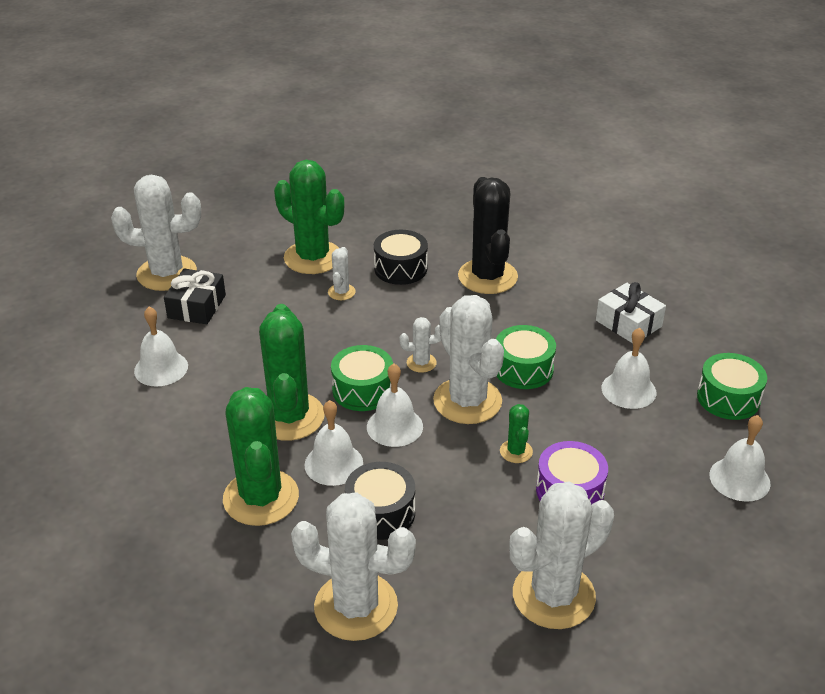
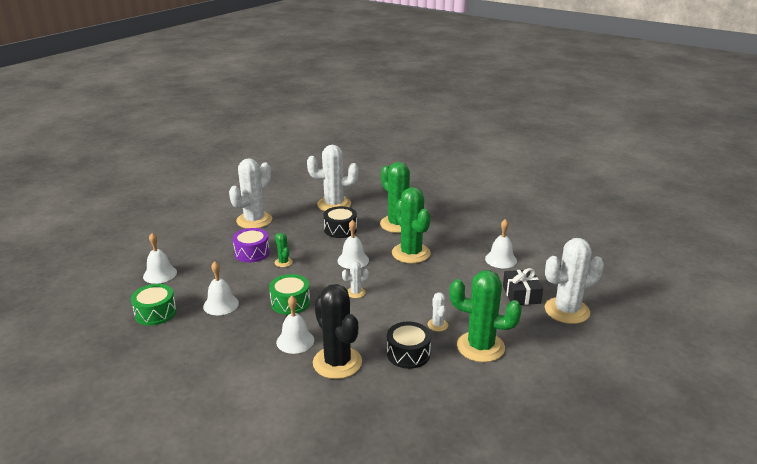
camera: 160 degrees right, 10 degrees down
white bell [305,400,363,486] -> white bell moved to [276,296,314,354]
green drum [331,345,393,411] -> none
white cactus [433,295,504,424] -> none
white gift [596,282,666,343] -> none

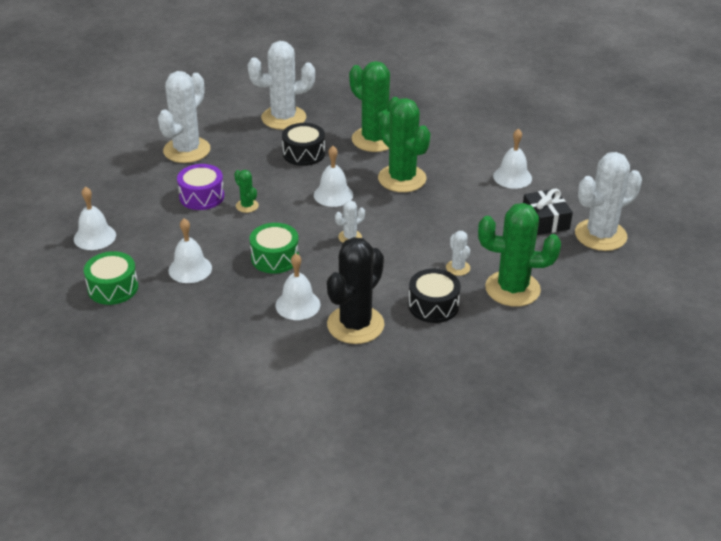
camera: 10 degrees left, 10 degrees up
black cactus [313,284,362,379] -> black cactus turned 75 degrees clockwise [327,237,384,344]

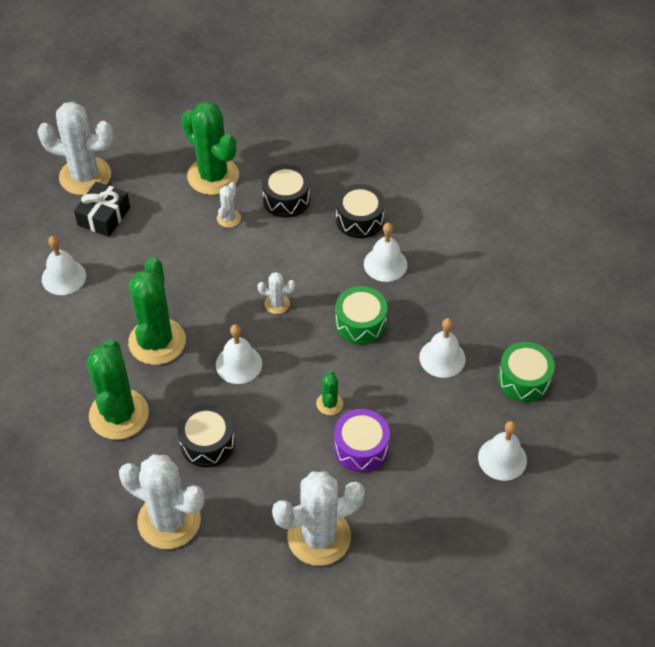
camera: 140 degrees left, 15 degrees up
black cactus [327,237,384,344] -> black drum [336,184,385,238]

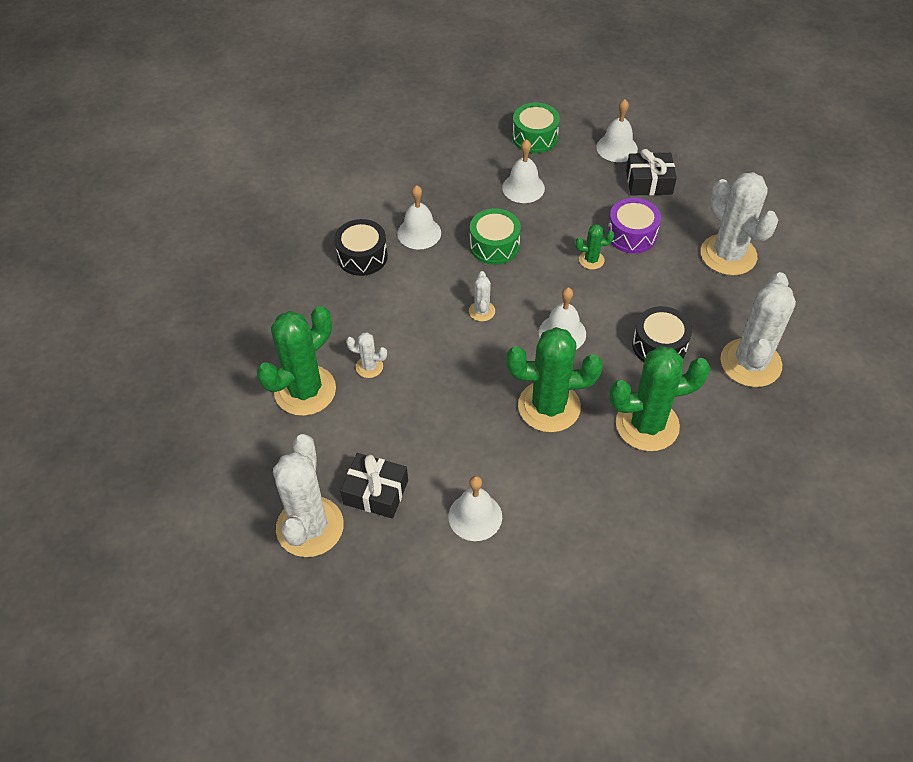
camera: 95 degrees left, 0 degrees up
black drum [262,164,310,218] -> none
none -> black gift [626,149,677,196]

